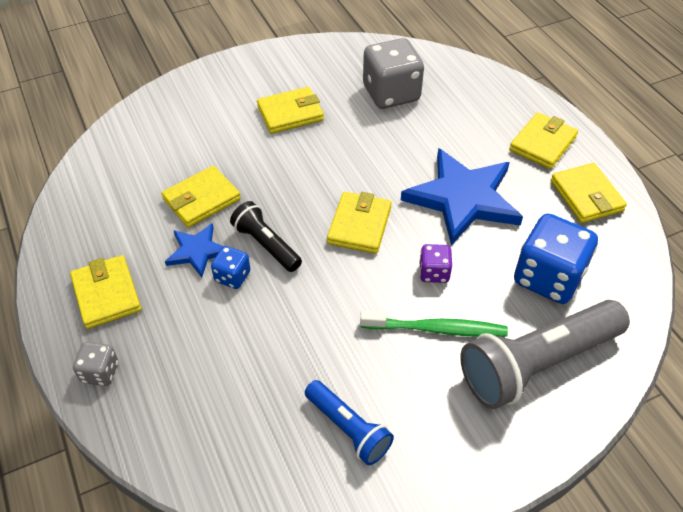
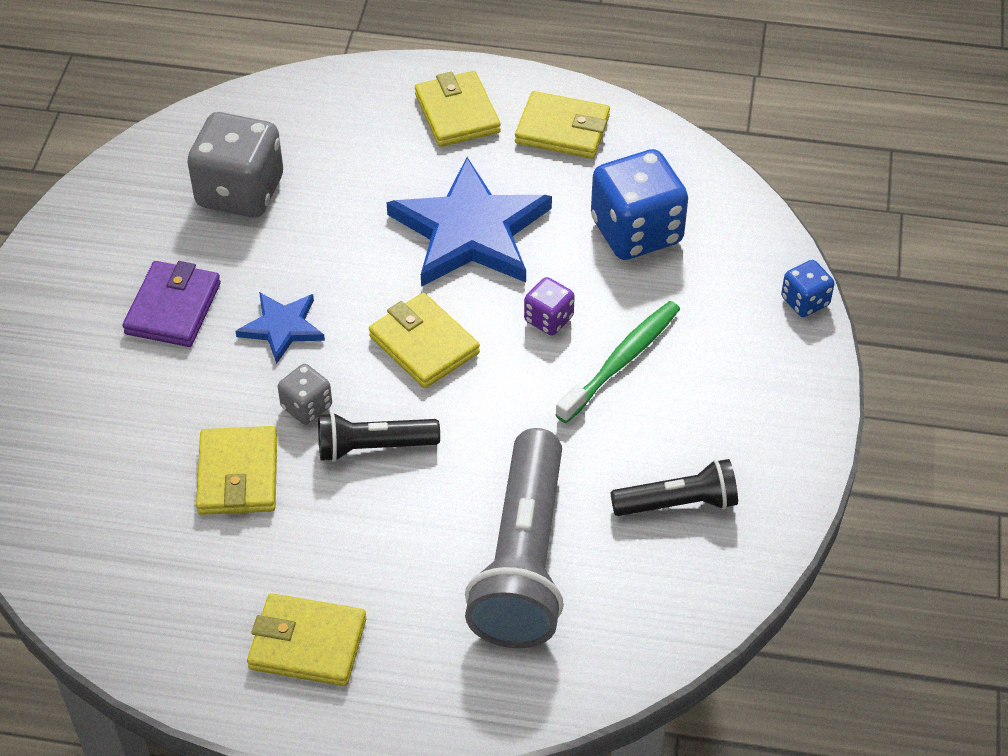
camera: 55 degrees left, 0 degrees up
grey dice [73,342,118,386] -> grey dice moved to [278,364,332,425]
blue star [165,223,224,278] -> blue star moved to [236,292,325,364]
blue dice [211,246,251,289] -> blue dice moved to [781,260,835,317]
yellow wallet [257,87,324,134] -> purple wallet [123,261,221,347]
blue flashlight [305,380,394,465] -> black flashlight [611,459,738,516]
grey flashlight [460,300,630,409] -> grey flashlight moved to [465,428,564,648]

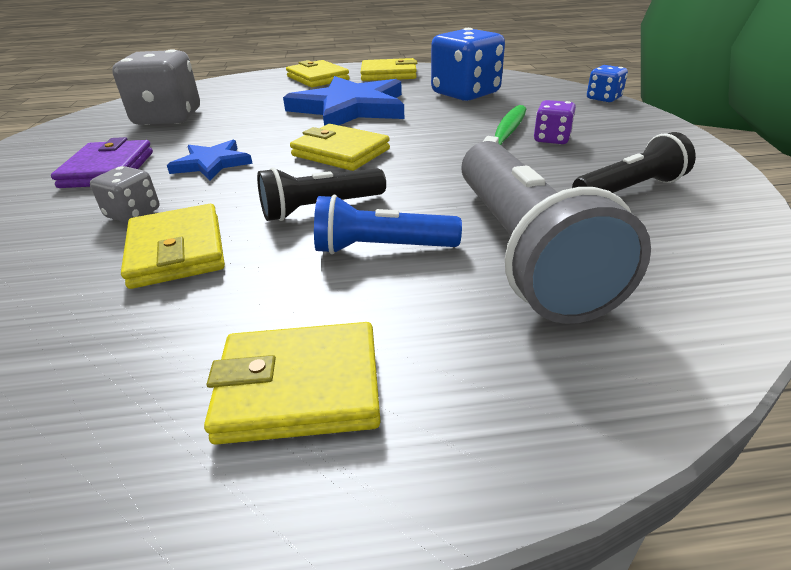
camera: 15 degrees left, 15 degrees down
grey dice [278,364,332,425] -> grey dice moved to [90,166,160,223]
purple dice [524,277,575,336] -> purple dice moved to [534,100,576,144]
none -> blue flashlight [314,194,462,254]

